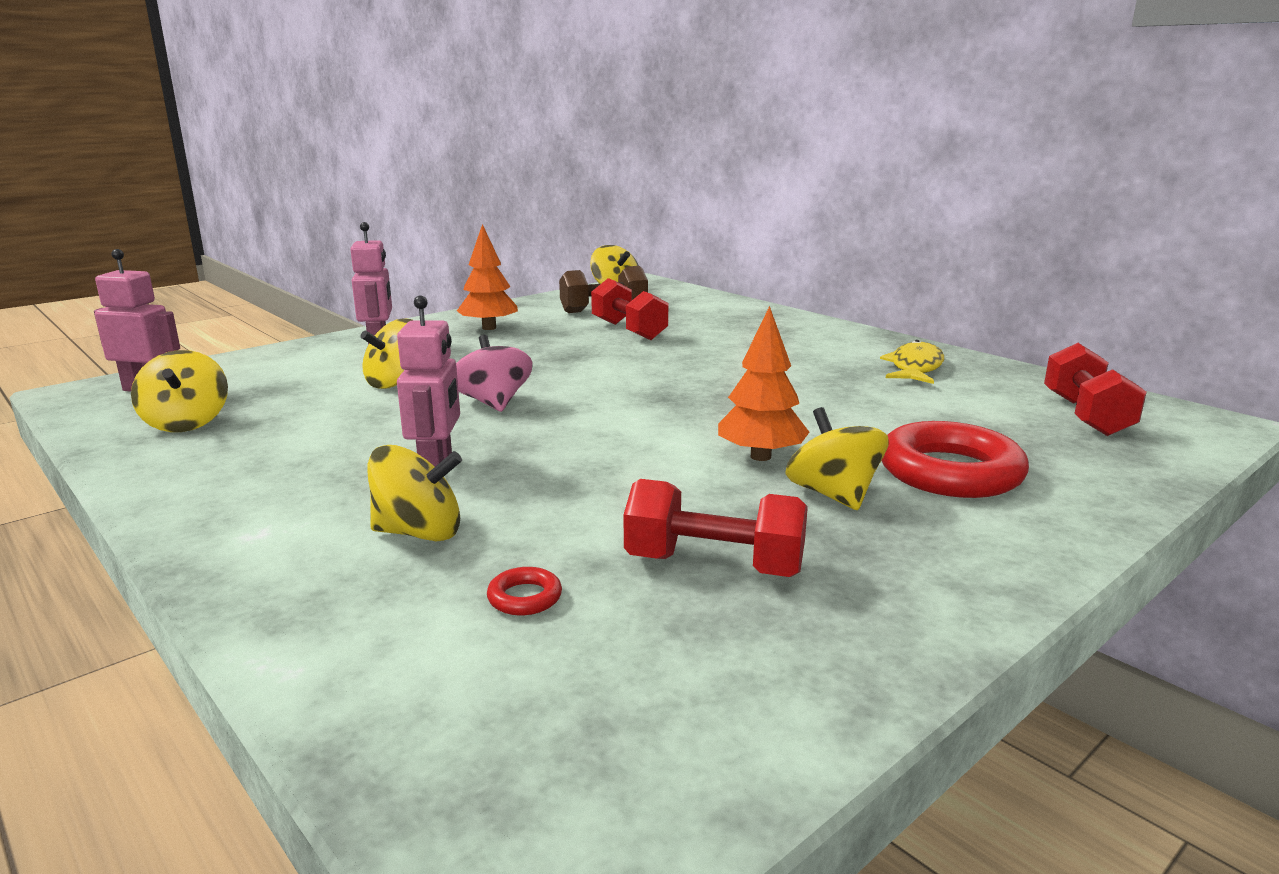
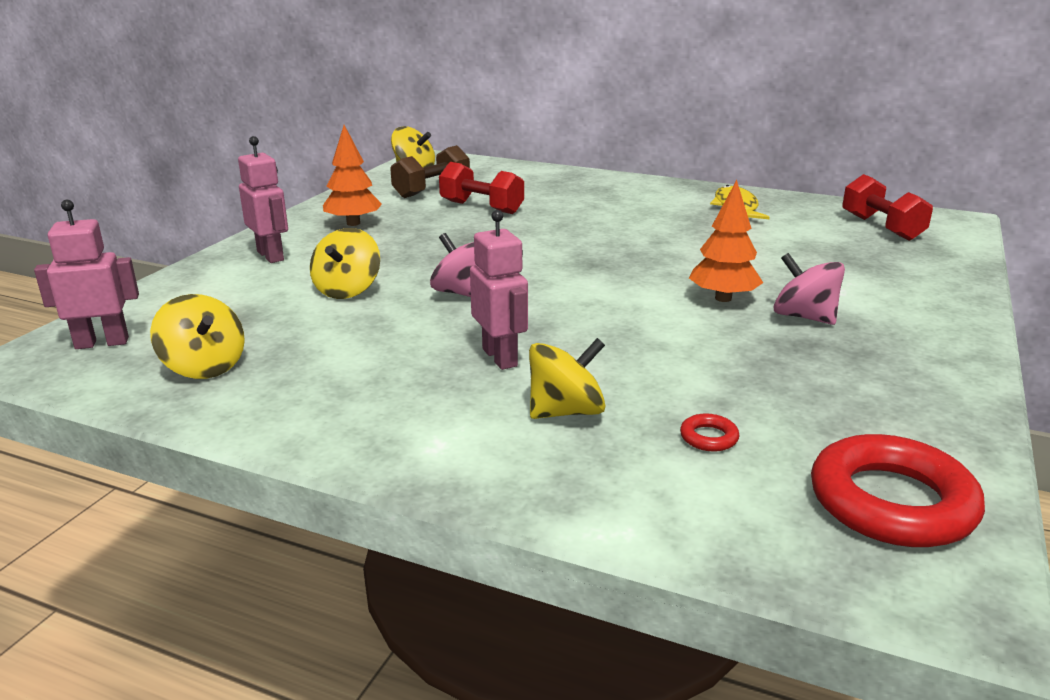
camera: 25 degrees left, 5 degrees up
red dumbbell [624,479,808,577] -> none
yellow spinning top [785,407,889,510] -> pink spinning top [773,253,845,325]
red ring [881,421,1029,498] -> red ring moved to [811,434,985,547]

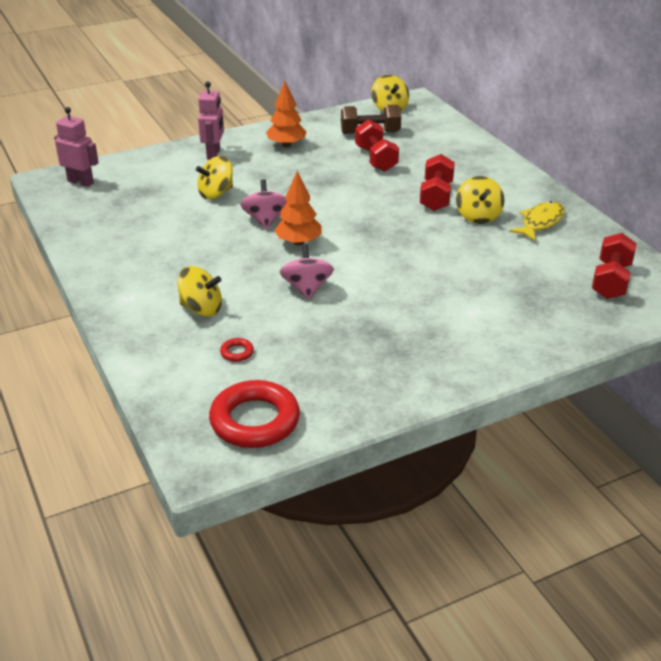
camera: 40 degrees right, 10 degrees up
yellow spinning top [150,294,245,379] -> yellow spinning top moved to [456,176,505,224]
pink robot [470,210,528,370] -> none
orange tree [689,180,763,302] -> orange tree moved to [274,171,321,245]
pink spinning top [773,253,845,325] -> pink spinning top moved to [280,244,334,300]
none -> red dumbbell [420,154,455,211]

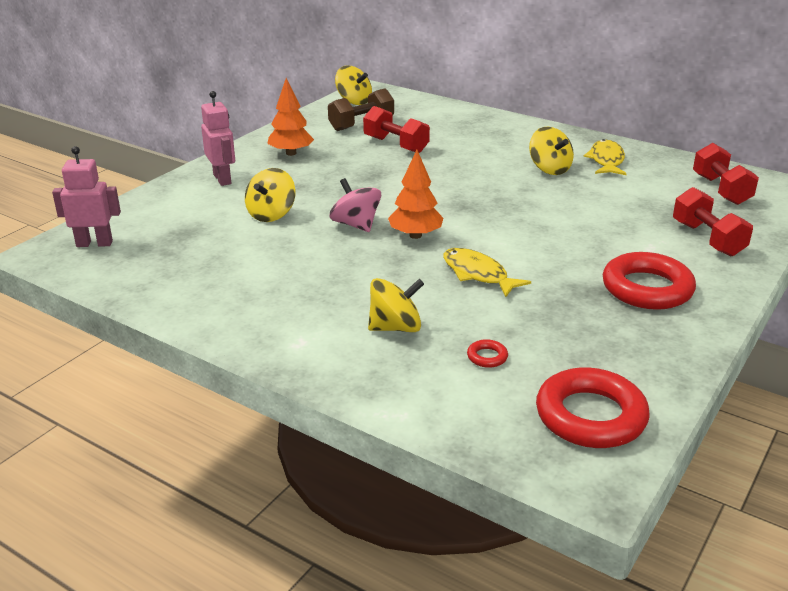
camera: 30 degrees left, 5 degrees down
pink spinning top [280,244,334,300] -> yellow fish [443,248,531,297]
red dumbbell [420,154,455,211] -> red dumbbell moved to [673,187,753,256]
none -> red ring [603,252,696,310]

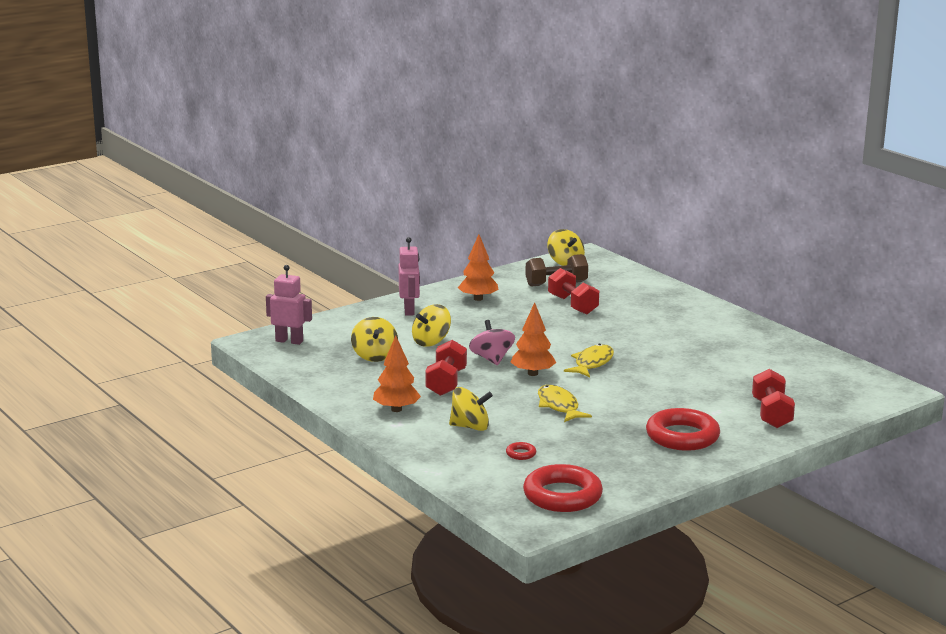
camera: 20 degrees right, 10 degrees down
yellow spinning top [529,127,574,175] -> yellow spinning top moved to [351,317,398,362]
yellow fish [584,139,627,175] -> yellow fish moved to [564,344,614,377]
red dumbbell [693,143,759,205] -> red dumbbell moved to [425,340,467,396]
none -> orange tree [373,335,421,412]

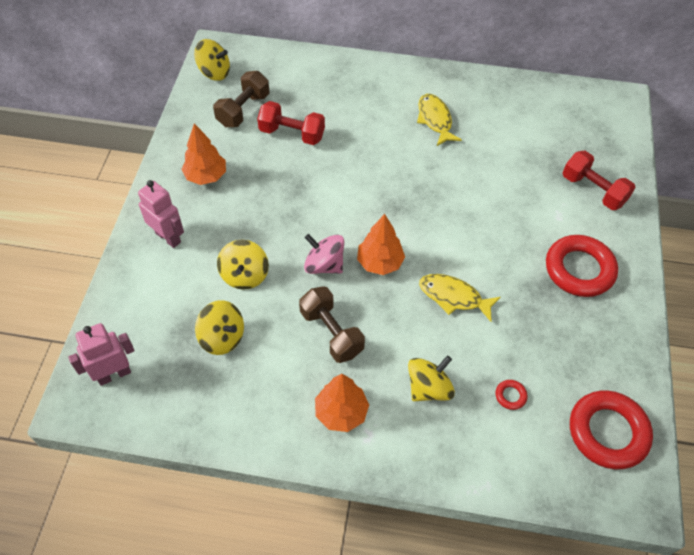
camera: 45 degrees left, 35 degrees up
red dumbbell [425,340,467,396] -> brown dumbbell [299,286,365,363]
yellow fish [564,344,614,377] -> yellow fish moved to [417,94,462,146]

